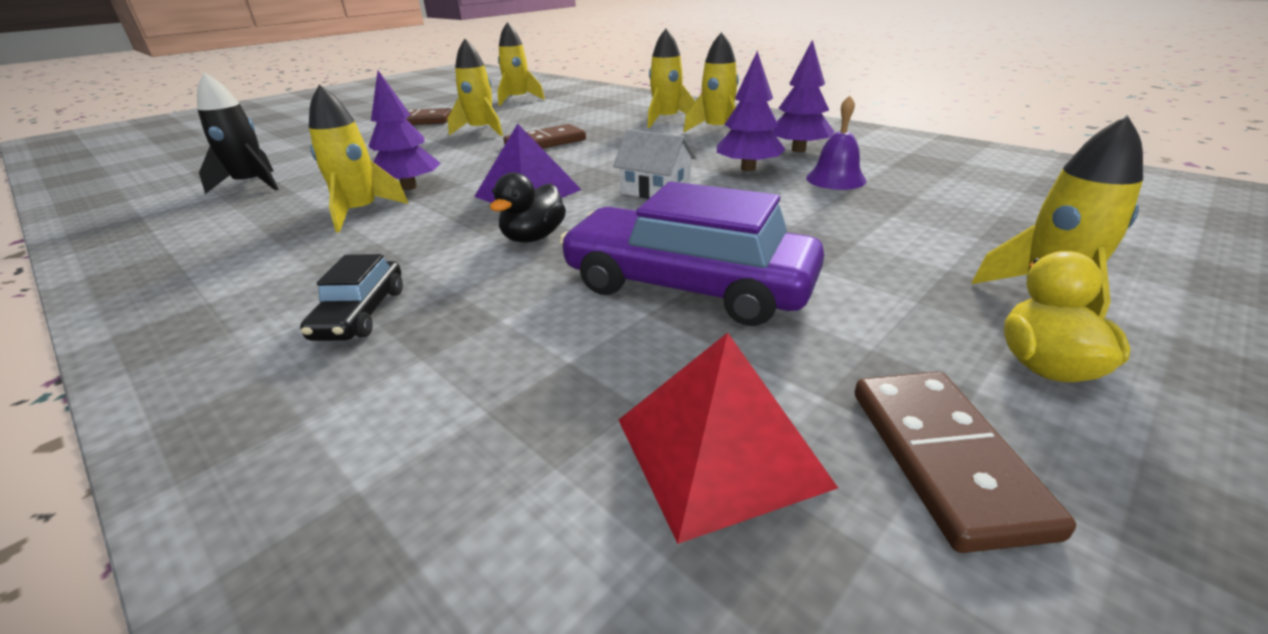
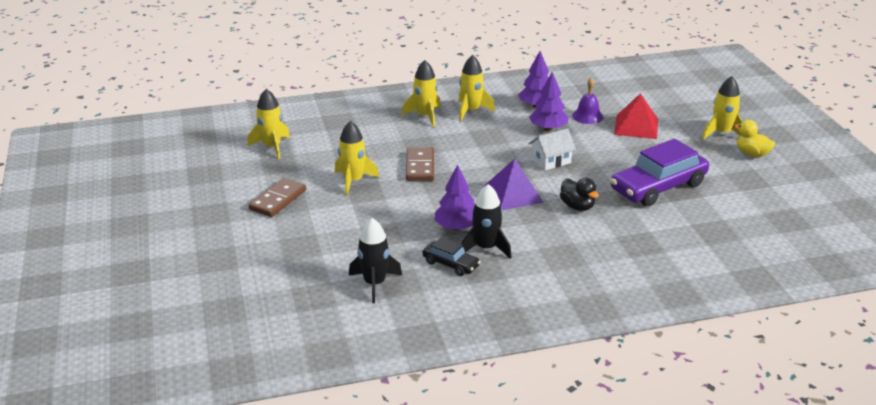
camera: 60 degrees left, 0 degrees up
black car [300,254,403,341] -> black car moved to [422,237,481,276]
yellow rocket [309,85,409,232] -> black rocket [461,184,512,259]
red pyramid [619,333,838,544] -> red pyramid moved to [614,93,658,139]
brown domino [855,372,1076,553] -> none

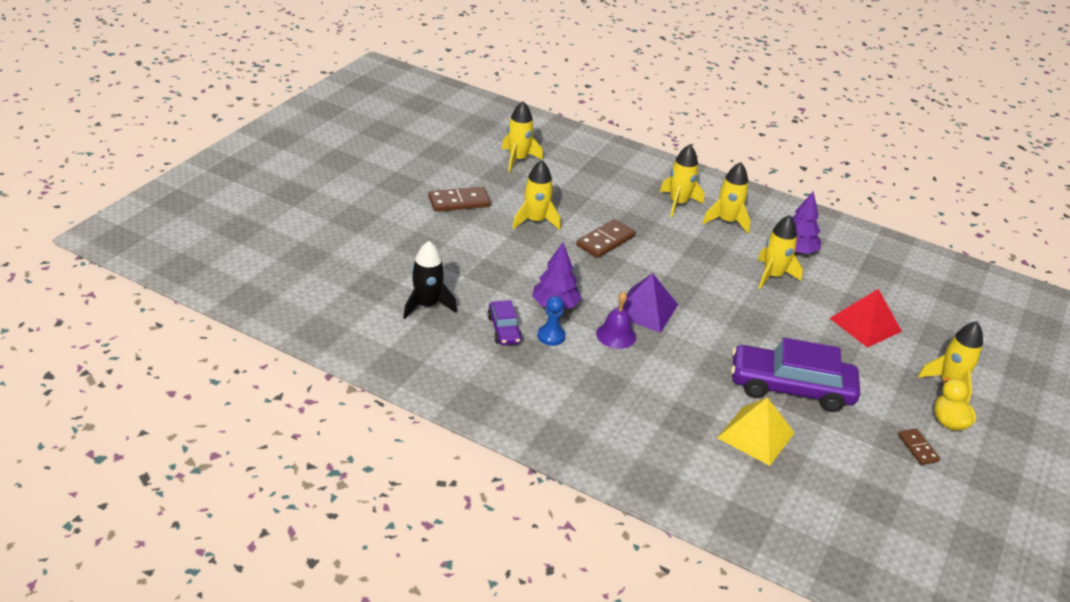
camera: 40 degrees right, 5 degrees up
black car [422,237,481,276] -> purple car [487,300,522,345]
black rocket [461,184,512,259] -> blue pawn [537,296,566,346]
white house [528,128,576,171] -> none
purple tree [529,72,569,131] -> yellow rocket [758,215,803,289]
black duck [560,178,599,211] -> none
purple bell [572,78,603,124] -> purple bell moved to [596,291,636,349]
none -> yellow pyramid [717,397,795,466]
none -> brown domino [898,428,940,465]

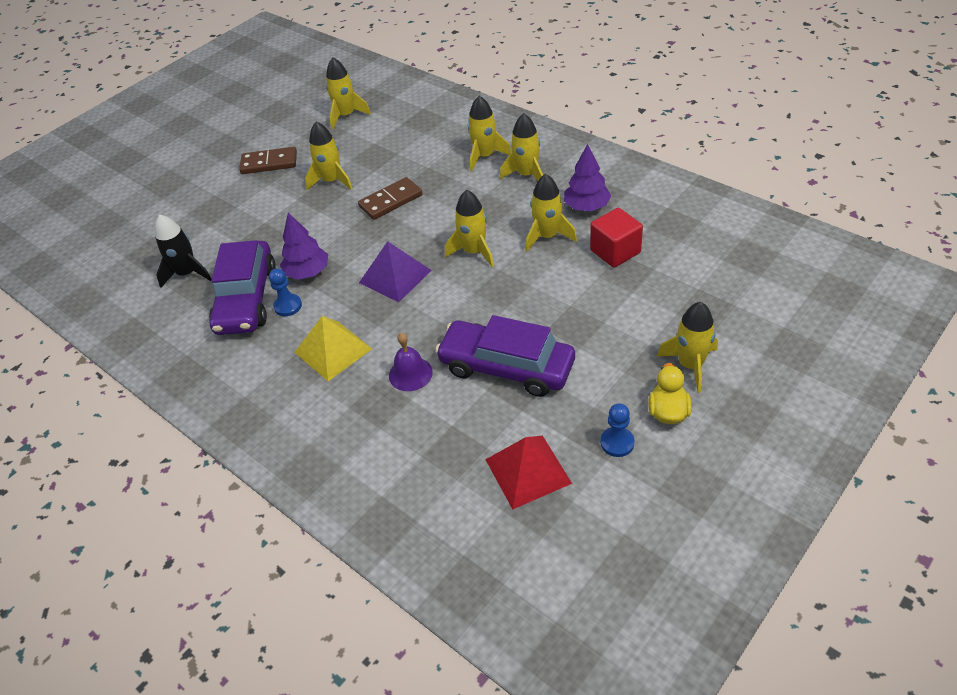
camera: 20 degrees right, 10 degrees up
purple car [487,300,522,345] -> purple car [209,240,276,335], size x2.01
purple bell [596,291,636,349] -> purple bell moved to [389,333,433,391]
yellow pyramid [717,397,795,466] -> yellow pyramid moved to [294,316,372,381]
red pyramid [829,289,902,348] -> red pyramid moved to [485,435,572,509]
brown domino [898,428,940,465] -> blue pawn [601,404,635,457]
none -> yellow rocket [445,190,494,267]
none -> red cube [590,208,643,268]

